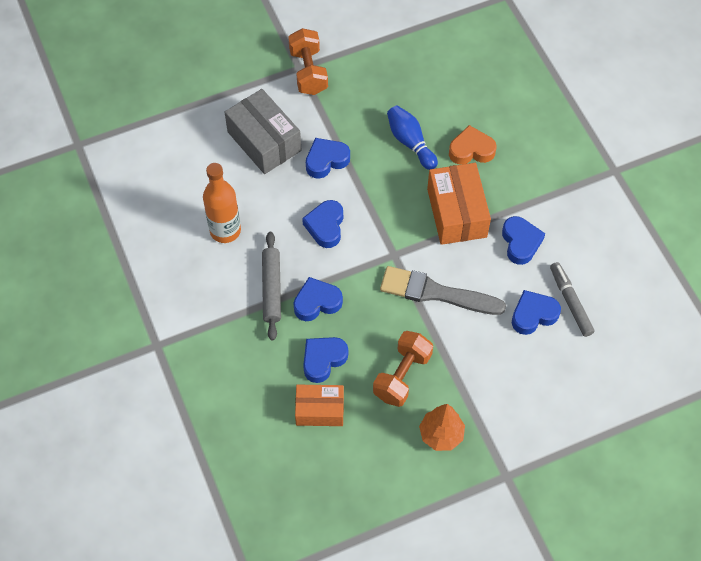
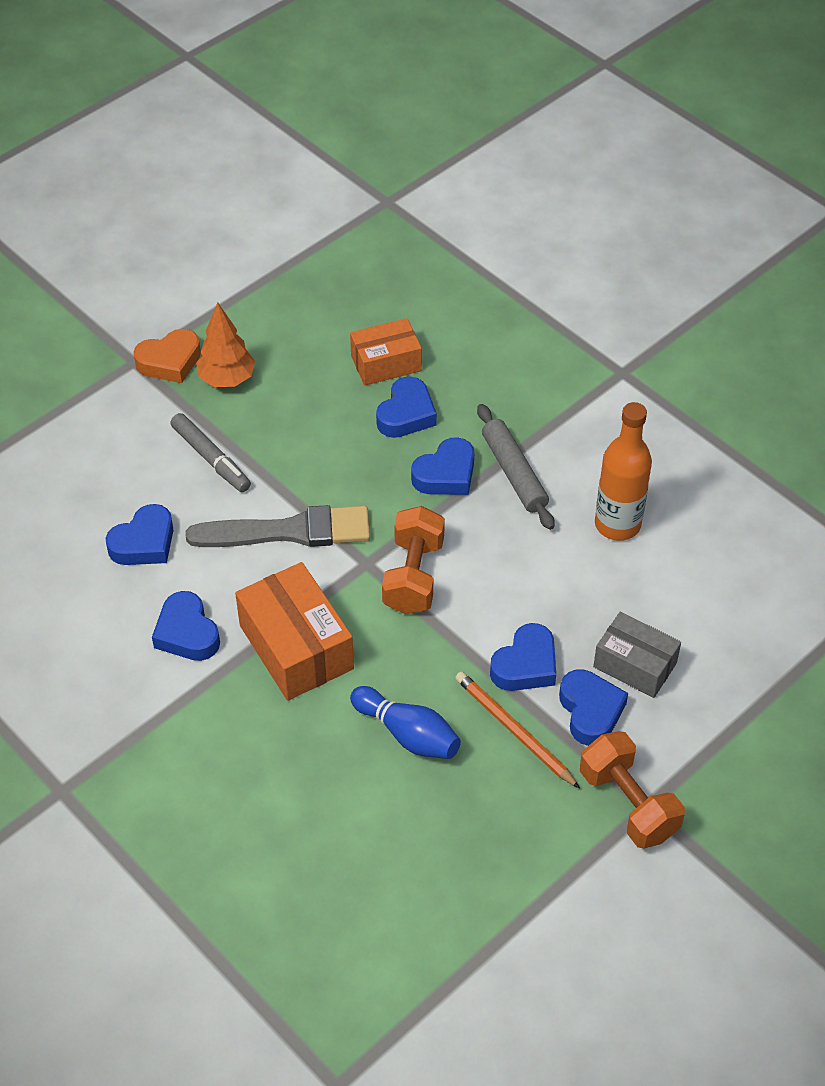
camera: 160 degrees right, 10 degrees down
grey box [225,89,301,174] -> grey box [593,612,681,698], size x0.65
blue heart [302,200,343,248] -> blue heart moved to [559,669,628,746]
orange dumbbell [373,331,433,407] -> orange dumbbell moved to [382,506,445,614]
orange heart [449,125,496,165] -> orange heart moved to [133,329,201,383]
grey marker [550,262,594,337] -> grey marker moved to [170,413,251,492]
none -> orange pencil [455,672,580,789]

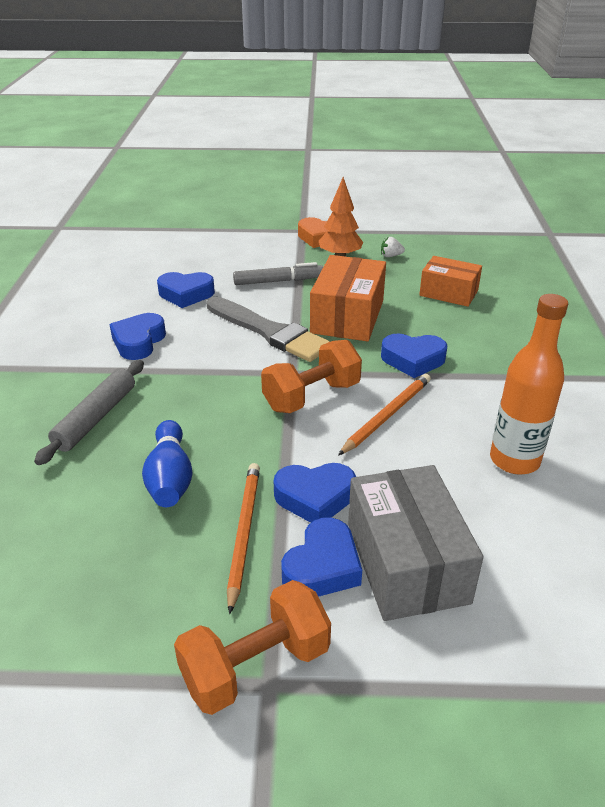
camera: 45 degrees right, 15 degrees down
grey marker [170,413,251,492] -> grey marker turned 105 degrees counterclockwise [233,262,323,285]
orange box [235,562,354,701] -> orange box moved to [310,255,386,341]
blue heart [376,377,437,438] -> none
grey rolling pin [477,404,555,530] -> grey rolling pin moved to [34,360,144,465]
orange dumbbell [580,731,685,849] -> orange dumbbell turned 45 degrees clockwise [174,580,331,715]
grey box [593,612,681,698] -> grey box [348,465,483,621], size x1.53
none -> orange pencil [338,374,431,456]
none -> white strawberry [381,237,405,257]

